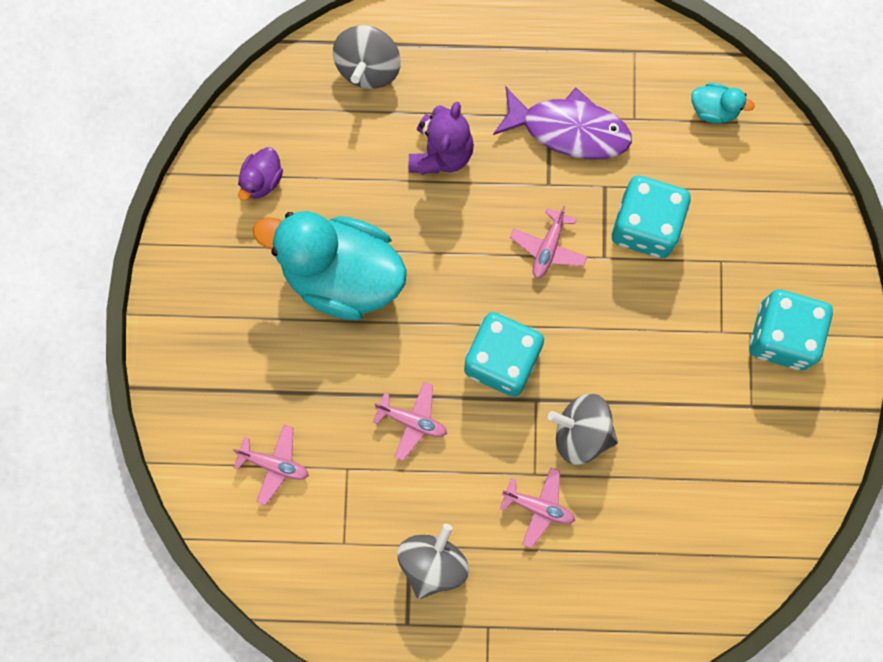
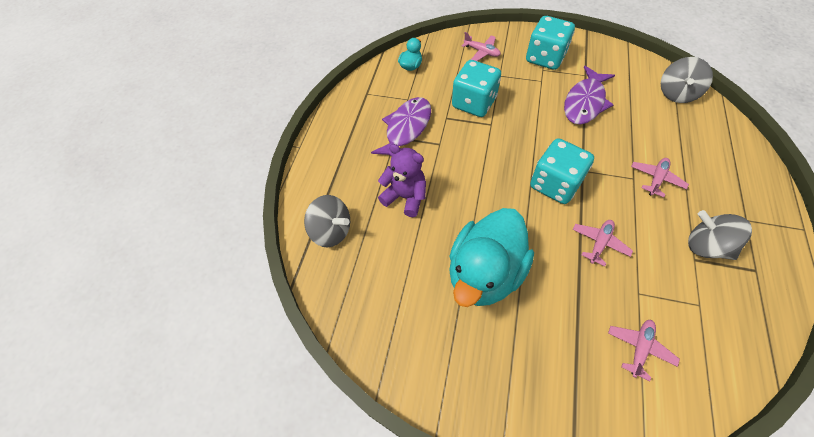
camera: 75 degrees left, 20 degrees down
purple duck [238,147,283,201] -> none
pink plane [510,206,587,279] -> pink plane moved to [462,32,501,61]
grey spinning top [548,394,618,465] -> grey spinning top moved to [661,57,713,103]
none -> purple fish [564,66,615,125]

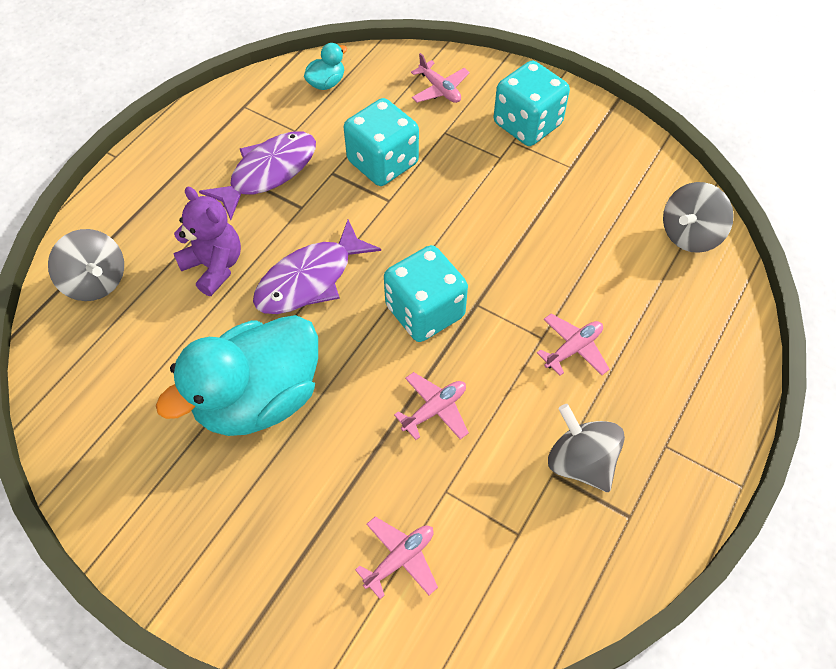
camera: 15 degrees right, 0 degrees up
purple fish [564,66,615,125] -> purple fish moved to [253,219,381,314]

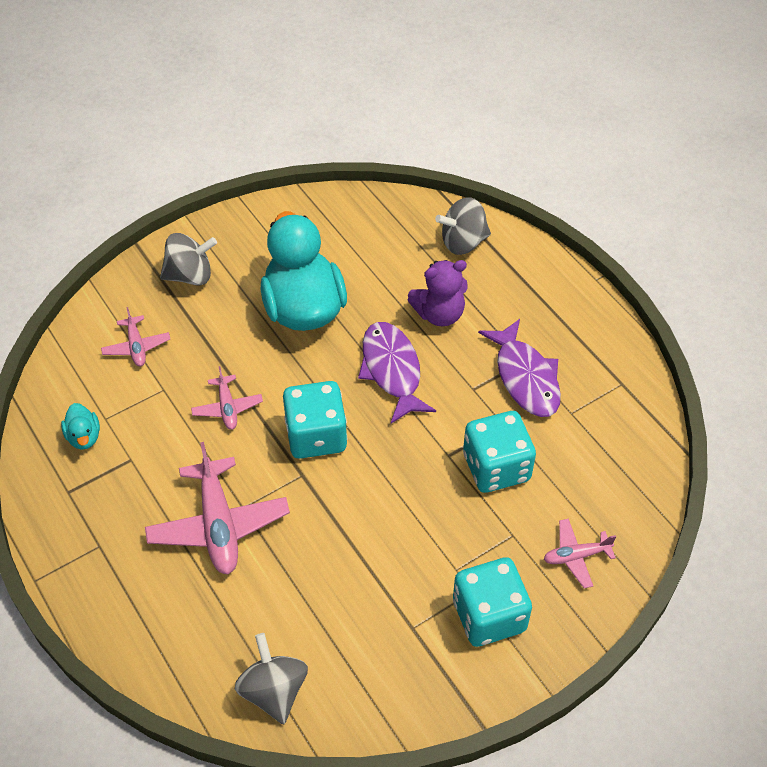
camera: 115 degrees right, 5 degrees down
turquoise duck [304,43,347,90] -> turquoise duck moved to [61,403,100,450]
pink plane [537,314,610,376] -> pink plane [145,442,290,574], size x1.87
grey spinning top [548,404,625,492] -> grey spinning top moved to [160,233,217,286]

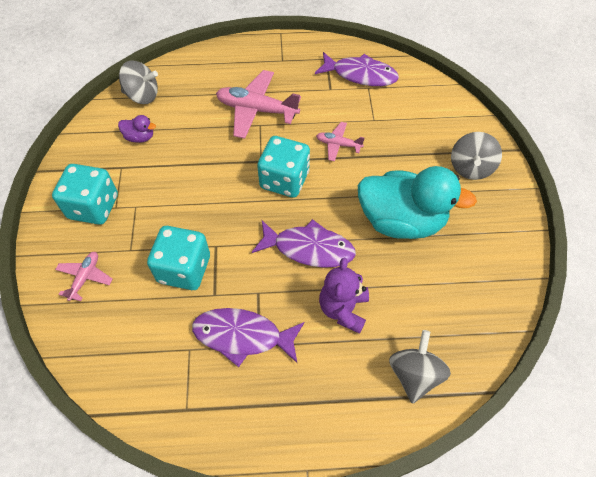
camera: 120 degrees right, 5 degrees up
turquoise duck [61,403,100,450] -> purple fish [315,52,399,86]
pink plane [101,307,170,366] -> none
none -> purple duck [118,115,156,143]

